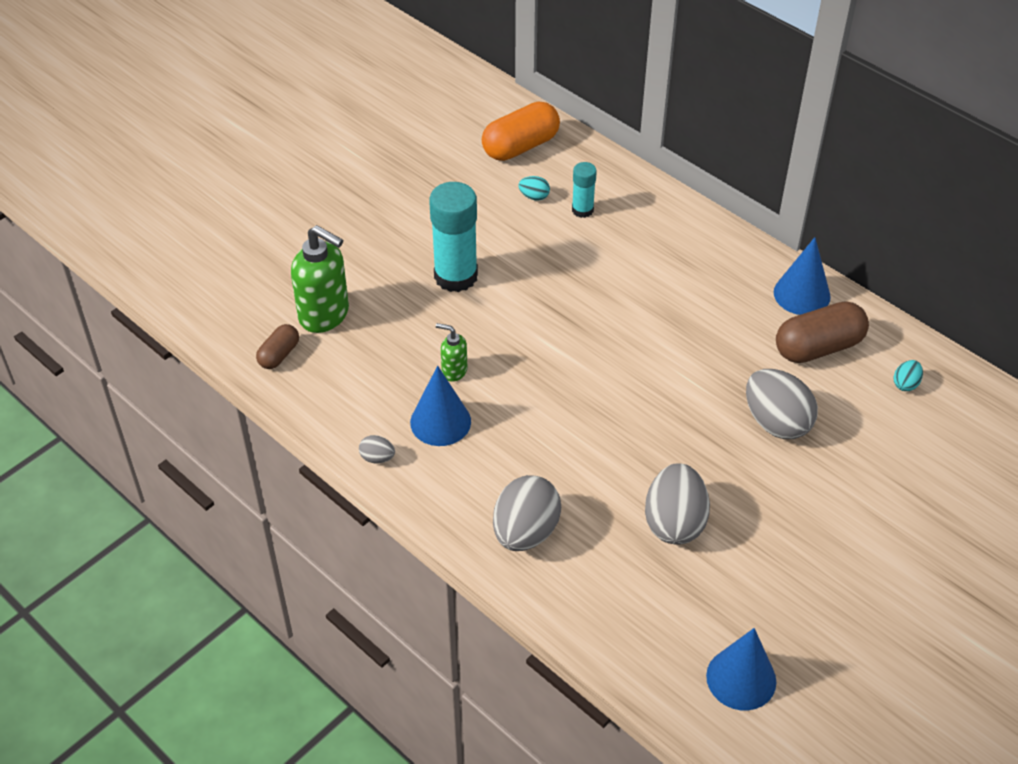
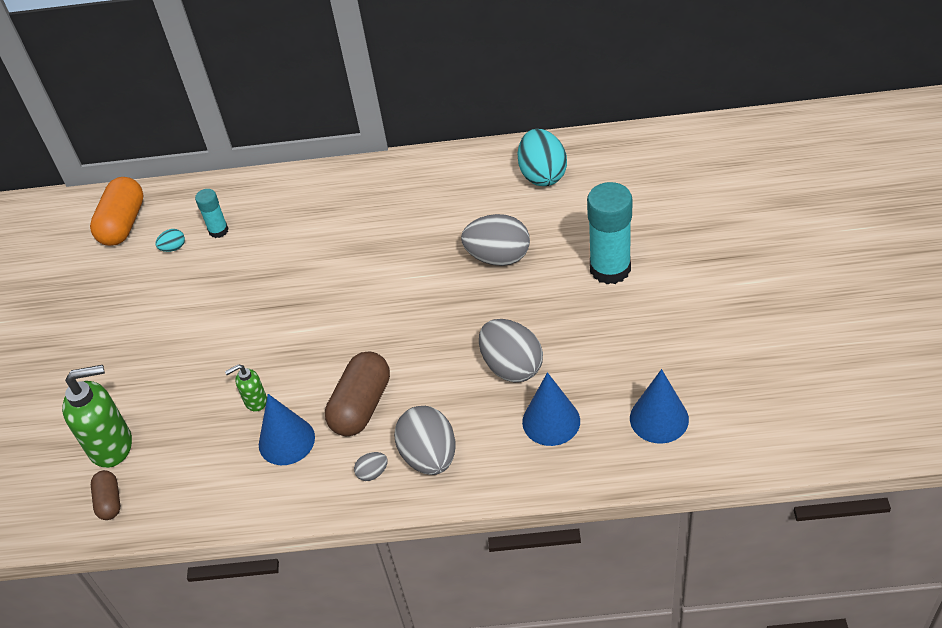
camera: 40 degrees left, 0 degrees up
grey egg [359,435,395,463] -> grey egg moved to [354,452,388,481]
turquoise glue stick [429,182,478,292] -> turquoise glue stick moved to [587,182,632,284]
blue cone [774,237,831,315] -> blue cone moved to [522,372,580,446]
brown capsule [776,302,869,363] -> brown capsule moved to [325,351,390,436]
turquoise egg [894,360,923,391] -> turquoise egg [518,129,567,186], size x2.20

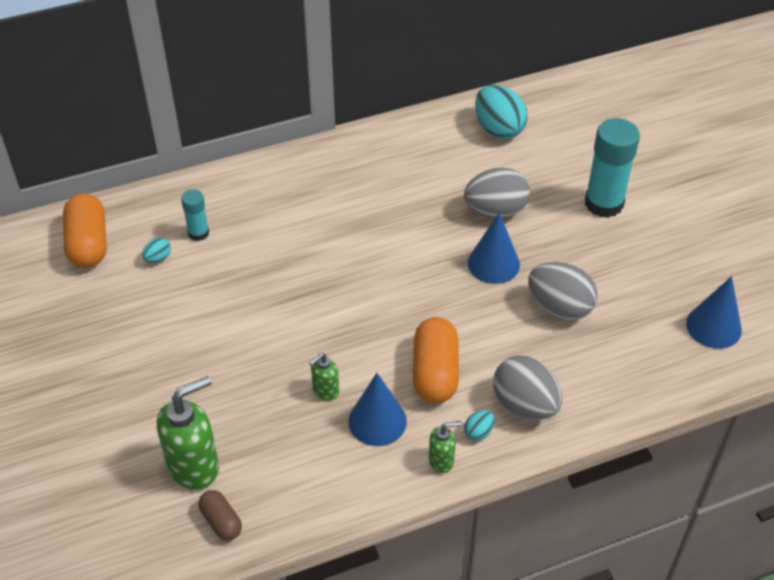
camera: 25 degrees left, 0 degrees up
brown capsule [325,351,390,436] -> orange capsule [413,317,459,403]
grey egg [354,452,388,481] -> turquoise egg [464,410,495,441]
blue cone [522,372,580,446] -> blue cone moved to [468,212,520,284]
none -> green soap dispenser [429,421,462,473]

